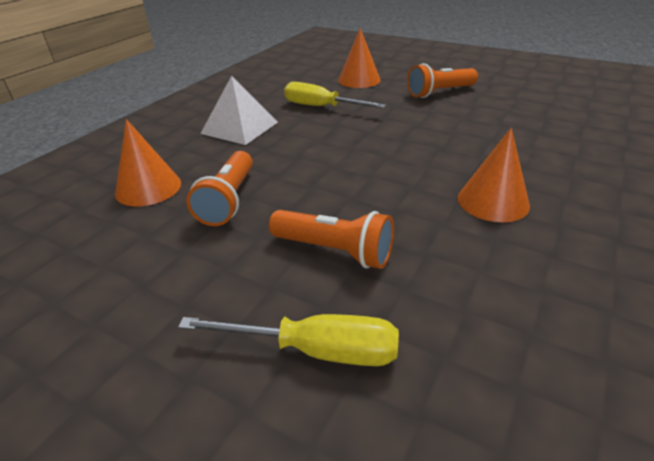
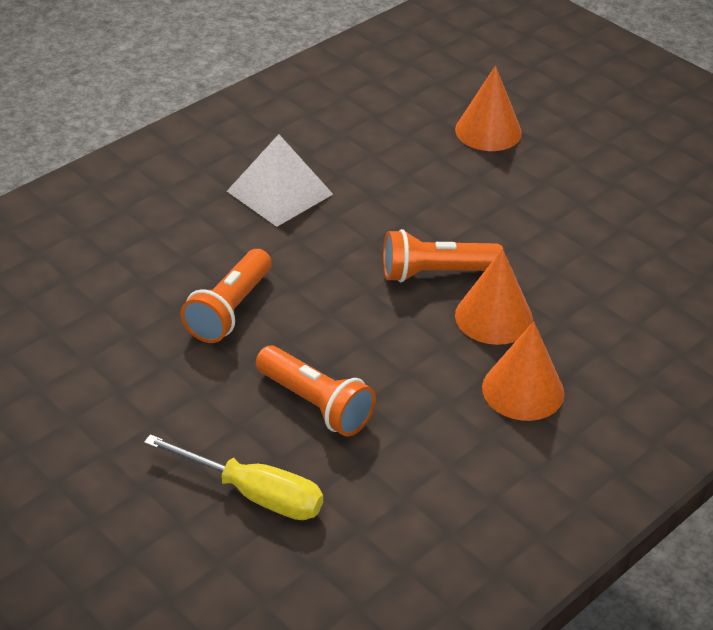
camera: 15 degrees right, 5 degrees up
orange cone [115,119,181,206] -> orange cone moved to [455,249,533,345]
yellow screwdriver [284,82,386,108] -> none
orange flashlight [407,63,478,98] -> orange flashlight moved to [383,229,503,282]

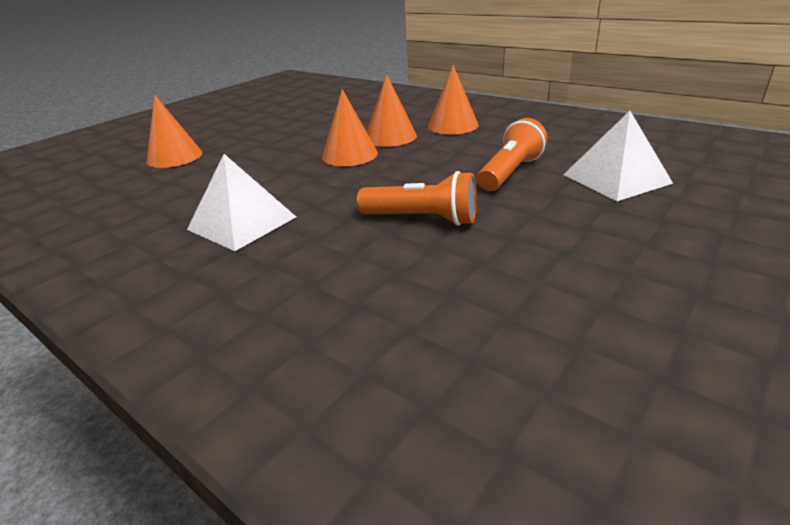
camera: 95 degrees left, 10 degrees down
yellow screwdriver [144,434,323,520] -> white pyramid [563,111,673,201]
orange flashlight [383,229,503,282] -> orange cone [322,89,378,166]

